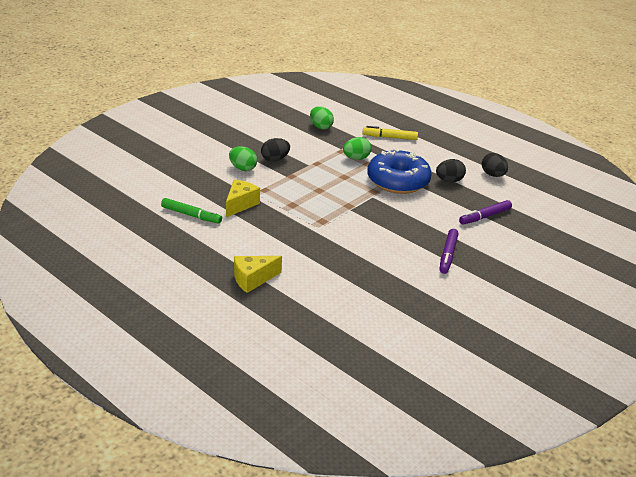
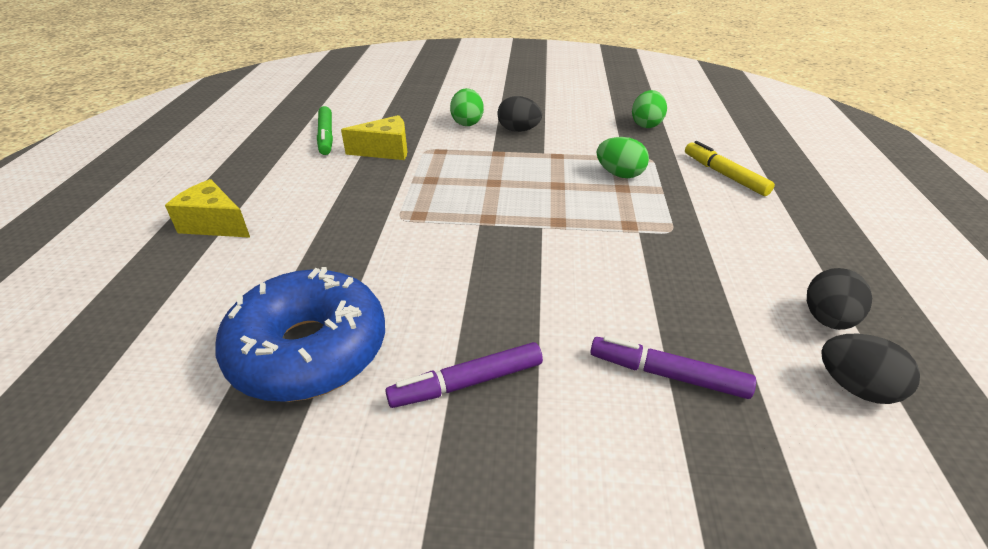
camera: 55 degrees right, 5 degrees up
blue donut [367,149,432,194] -> blue donut moved to [215,267,385,402]
black egg [436,159,466,182] -> black egg moved to [821,334,920,404]

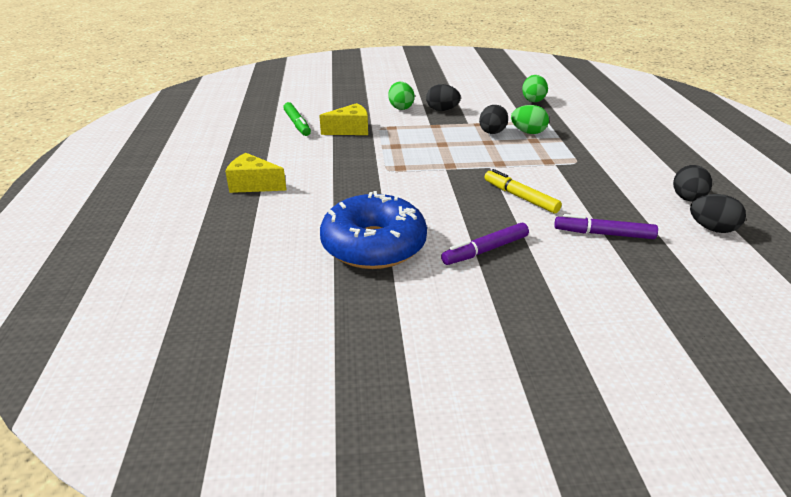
camera: 10 degrees left, 5 degrees down
yellow marker [685,141,775,196] -> yellow marker moved to [484,169,562,214]
none -> black egg [479,105,508,134]

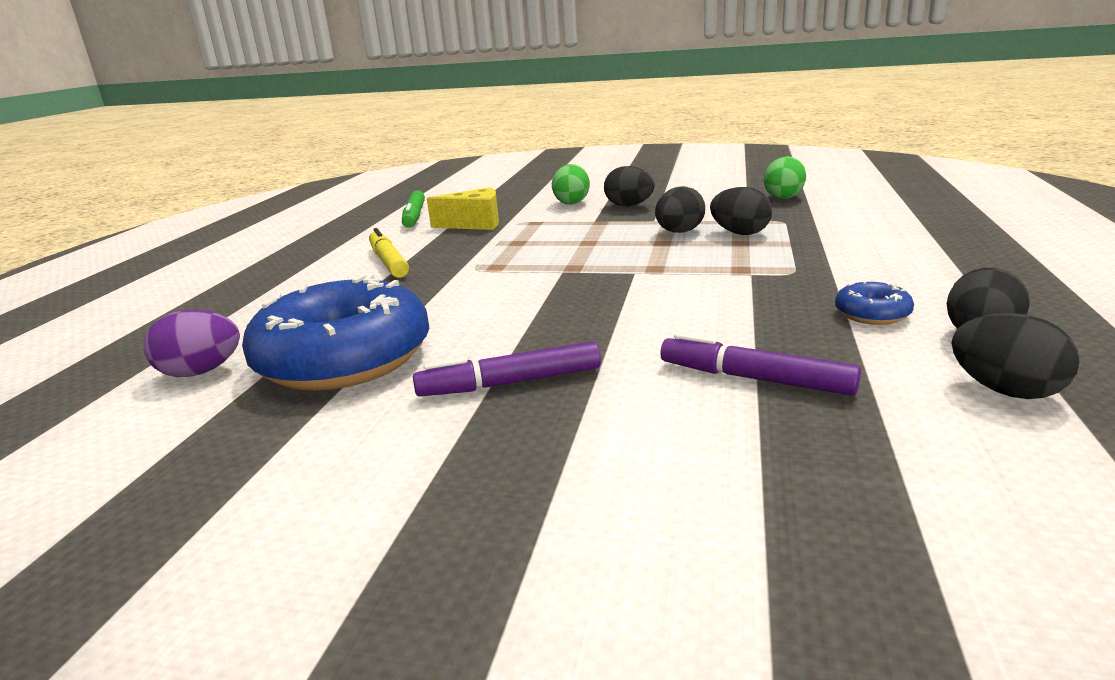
camera: 20 degrees right, 10 degrees down
yellow cheese [225,153,287,193] -> none
yellow marker [484,169,562,214] -> yellow marker moved to [369,228,409,278]
green egg [511,105,549,134] -> black egg [710,187,772,235]
none -> purple egg [144,310,240,377]
none -> blue donut [835,280,914,325]

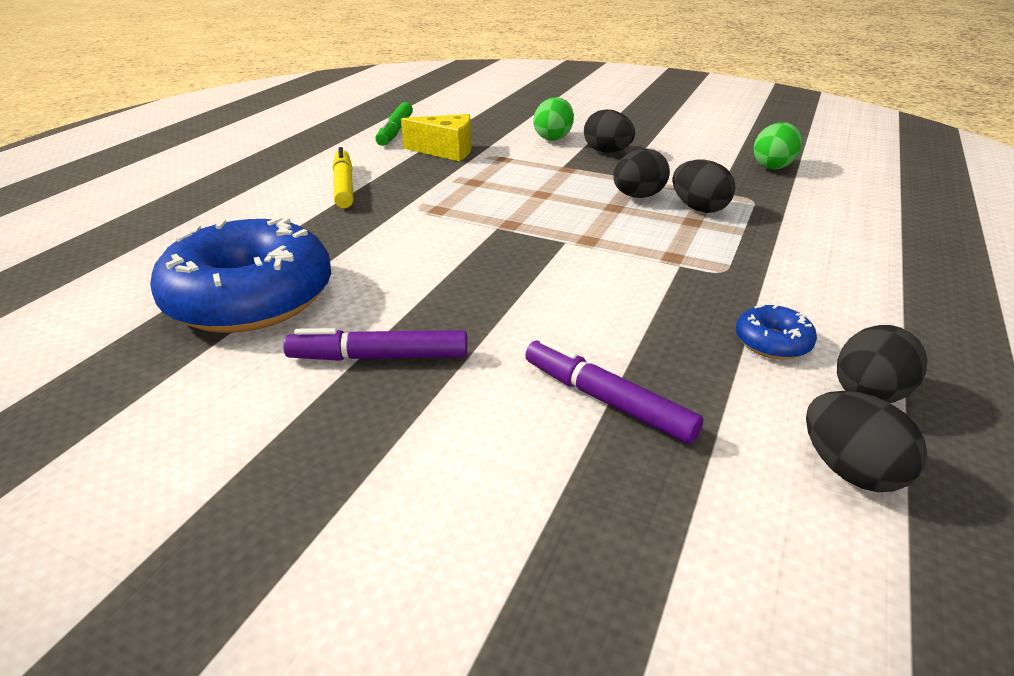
camera: 10 degrees right, 10 degrees up
purple egg [144,310,240,377] -> none

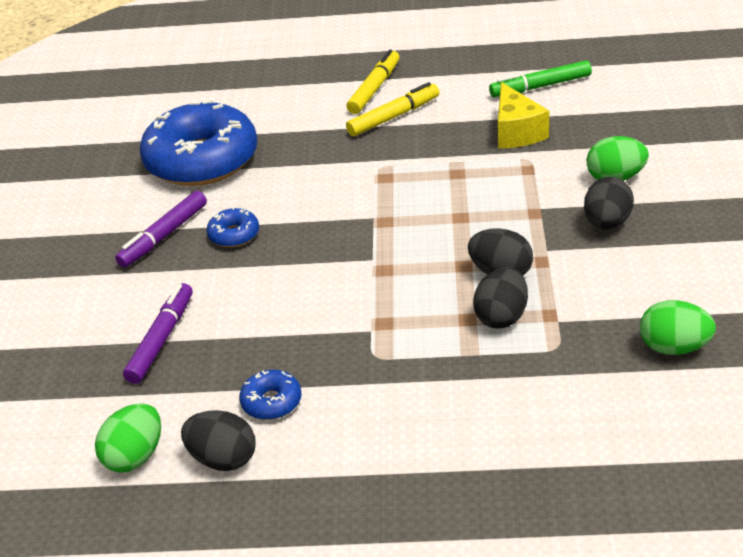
camera: 70 degrees right, 5 degrees up
purple marker [283,328,467,361] -> purple marker turned 120 degrees counterclockwise [115,191,207,268]
black egg [806,391,927,492] -> green egg [95,403,161,473]
none -> blue donut [206,207,259,247]
none -> yellow marker [346,50,400,114]

